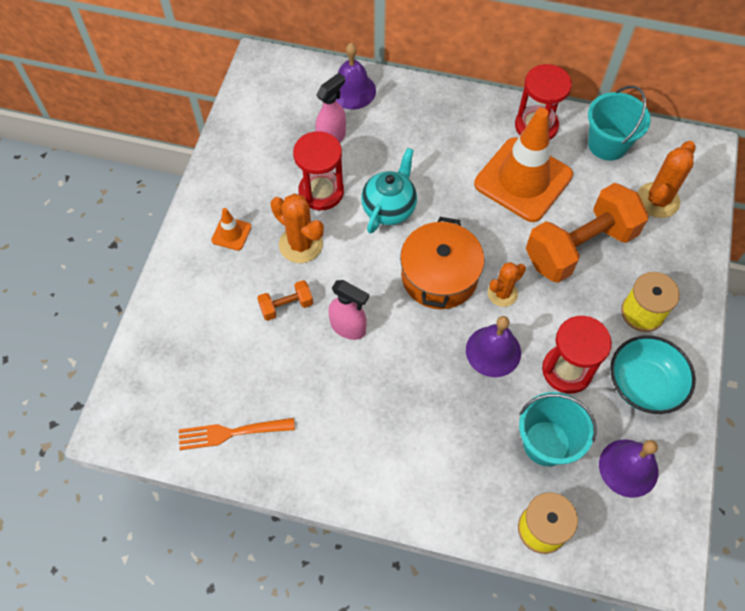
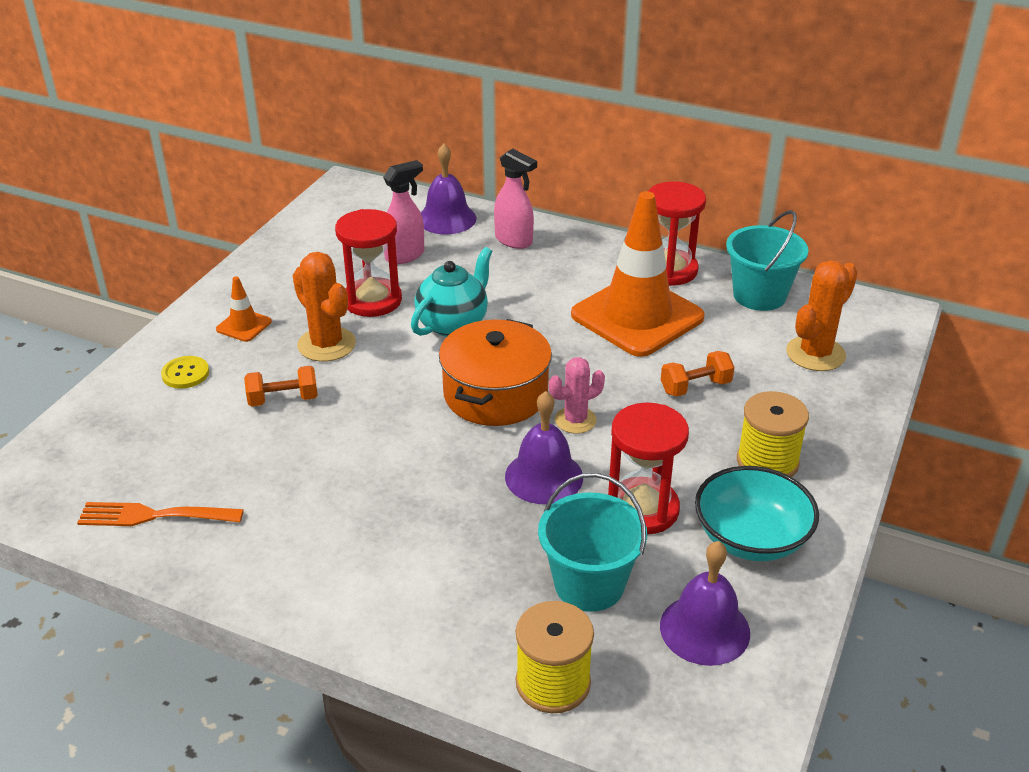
camera: 10 degrees right, 25 degrees down
pink spray bottle [328,280,369,340] -> pink spray bottle moved to [494,149,537,249]
orange cactus [488,262,526,307] -> pink cactus [549,357,605,434]
orange dumbbell [526,183,649,283] -> orange dumbbell [661,351,734,397], size x0.44
none -> yellow button [161,356,209,389]

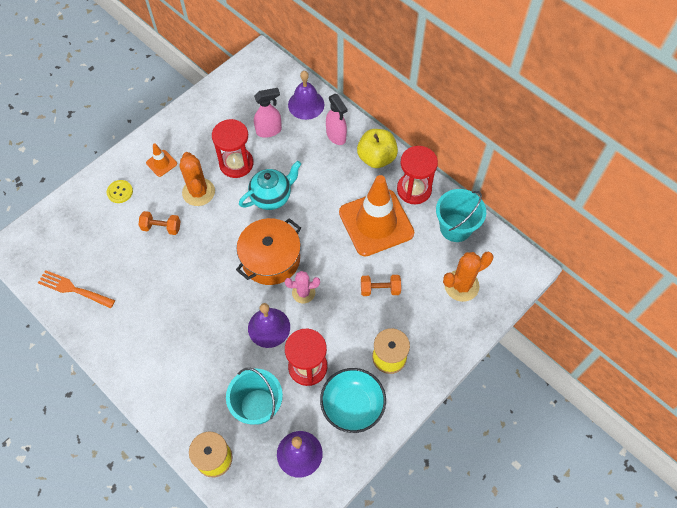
camera: 20 degrees right, 25 degrees up
none -> yellow apple [357,129,398,168]

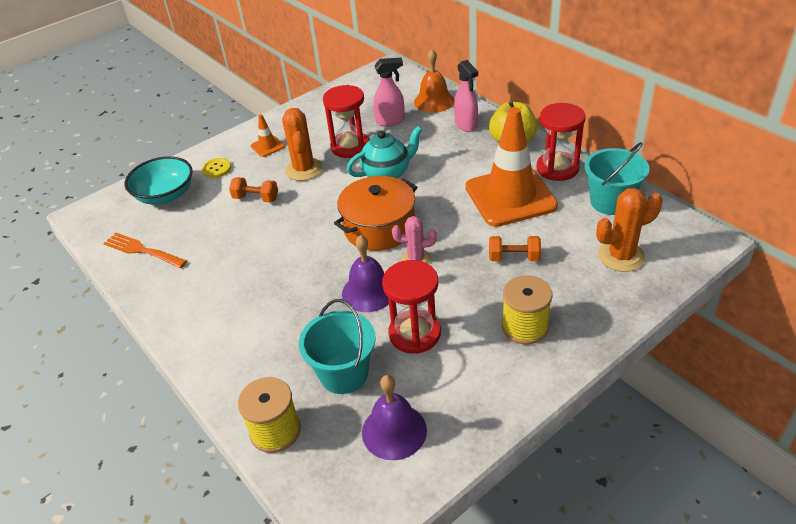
camera: 10 degrees right, 20 degrees down
purple bell [288,71,324,120] -> orange bell [414,49,454,113]
turquoise bowl [320,368,386,433] -> turquoise bowl moved to [124,156,193,205]

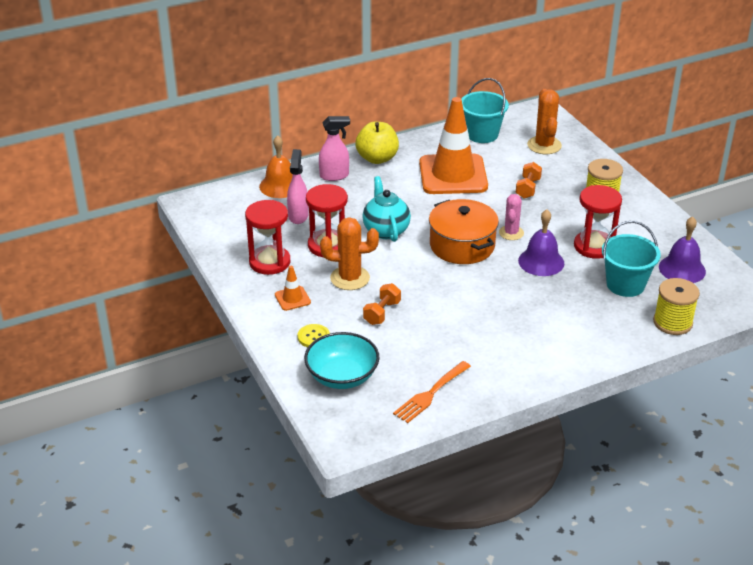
camera: 80 degrees left, 5 degrees down
red hourglass [536,103,586,181] -> red hourglass moved to [245,200,290,275]

